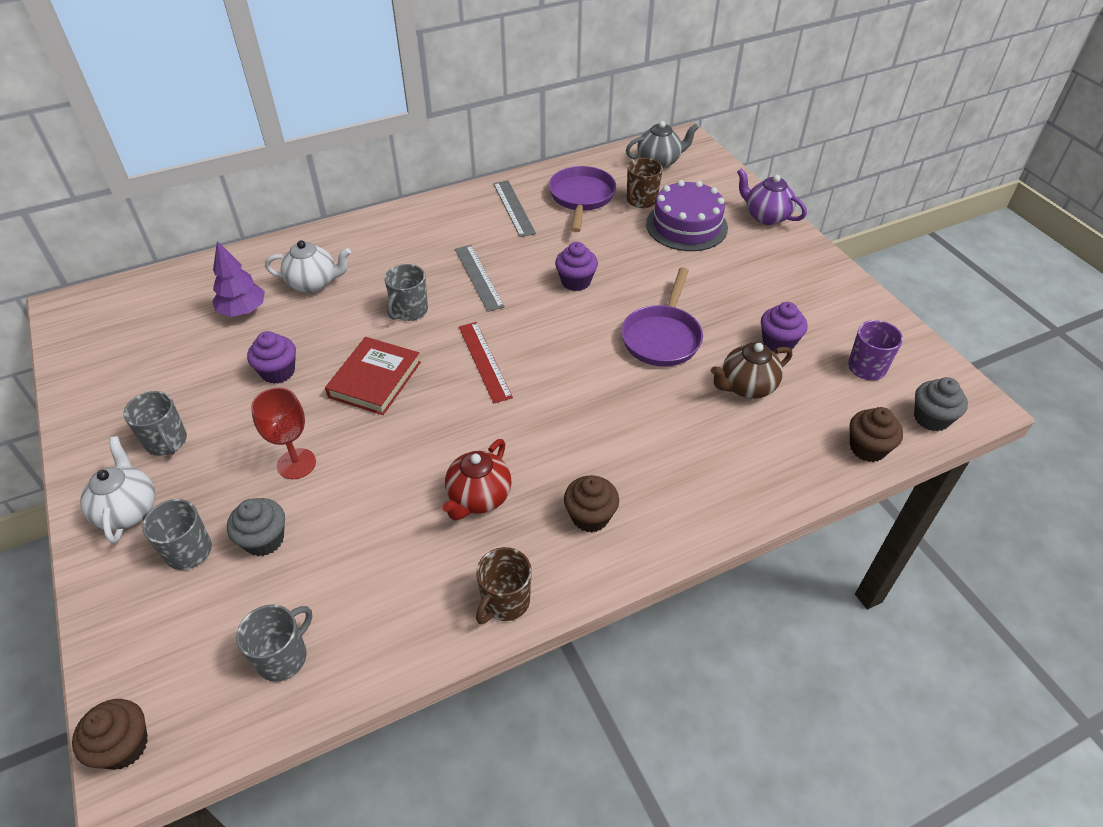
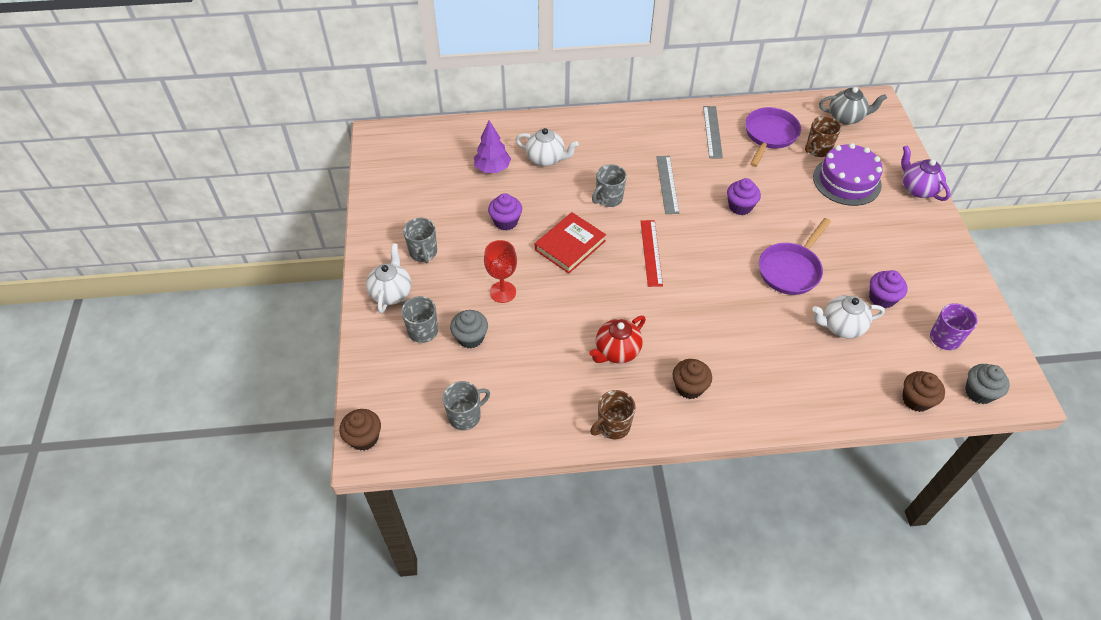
camera: 20 degrees right, 5 degrees up
brown teapot [711,342,792,399] -> white teapot [812,295,885,338]

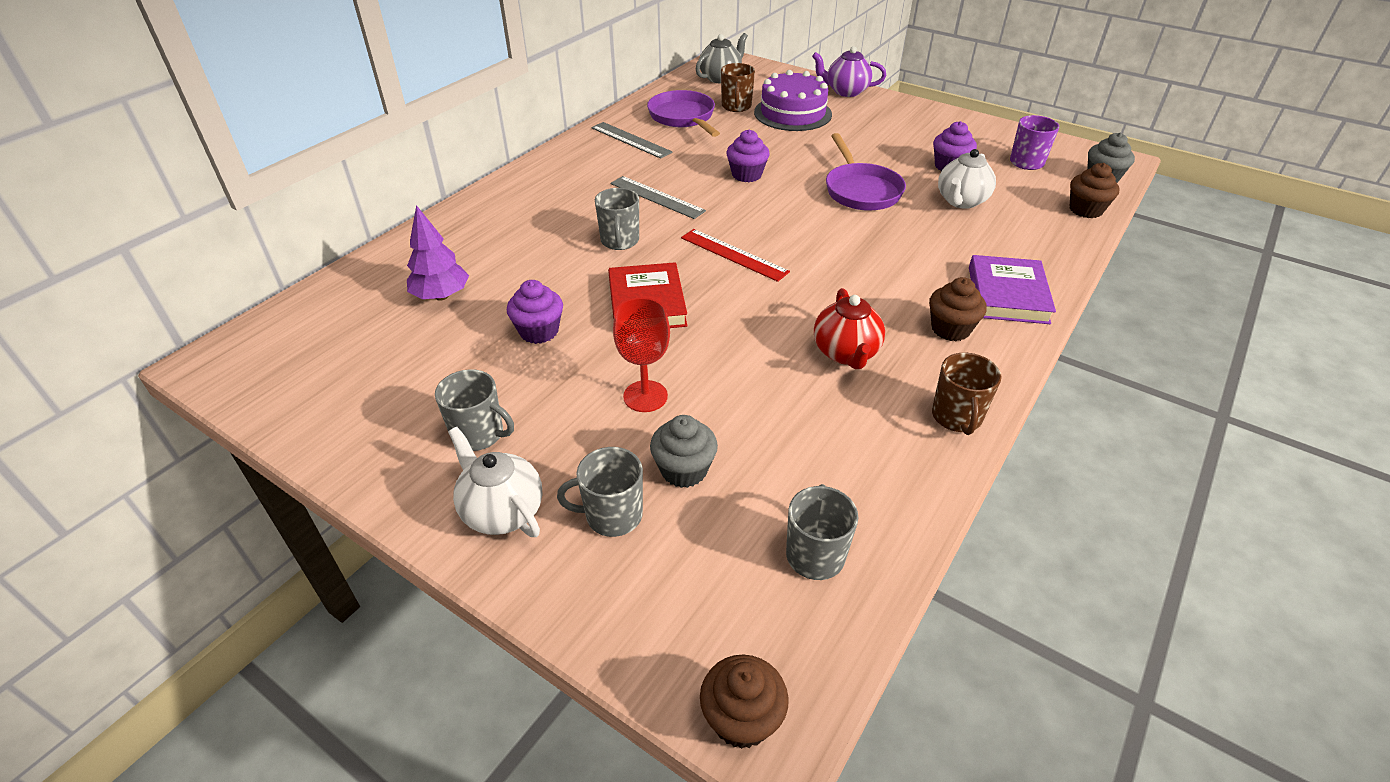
camera: 50 degrees left, 10 degrees down
white teapot [516,128,579,166] -> none
none -> purple book [969,255,1056,324]

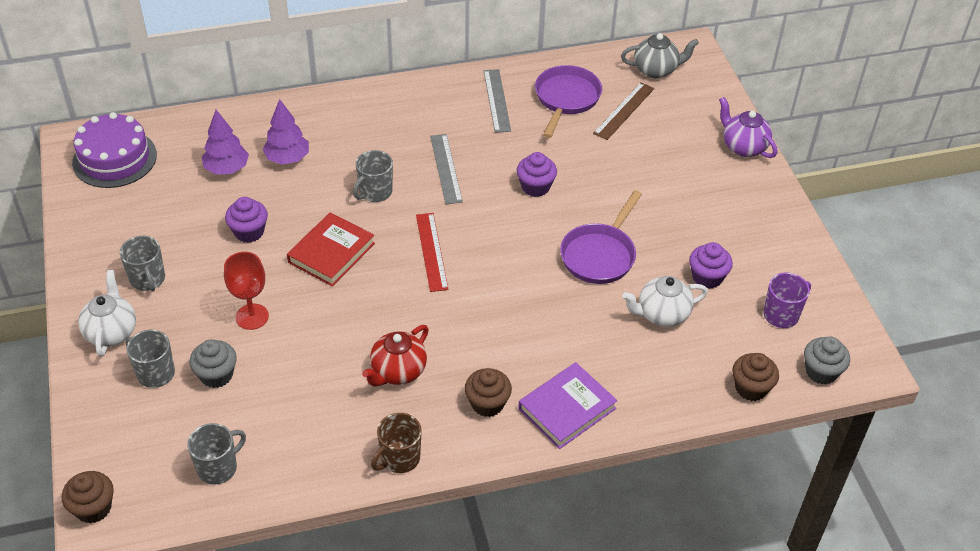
camera: 40 degrees right, 5 degrees up
brown mug [721,63,755,112] -> brown ruler [593,82,654,140]
purple cake [754,70,832,131] -> purple cake moved to [72,112,157,188]
none -> purple tree [262,99,309,164]

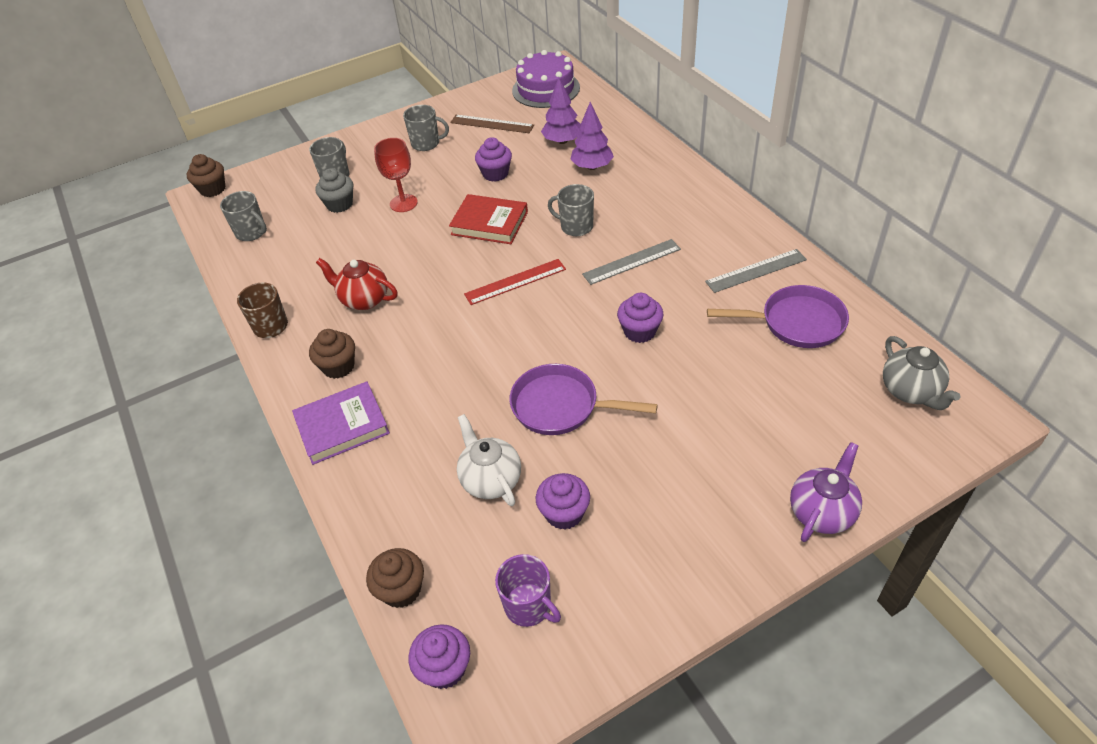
camera: 80 degrees right, 0 degrees up
white teapot [78,270,136,357] -> none
grey mug [120,236,165,292] -> grey mug turned 135 degrees counterclockwise [403,105,449,151]
purple book [518,362,618,449] -> purple book turned 60 degrees counterclockwise [292,381,390,465]
brown ruler [593,82,654,140] -> brown ruler moved to [450,115,534,133]
grey cupcake [804,336,850,384] -> purple cupcake [408,624,470,689]

